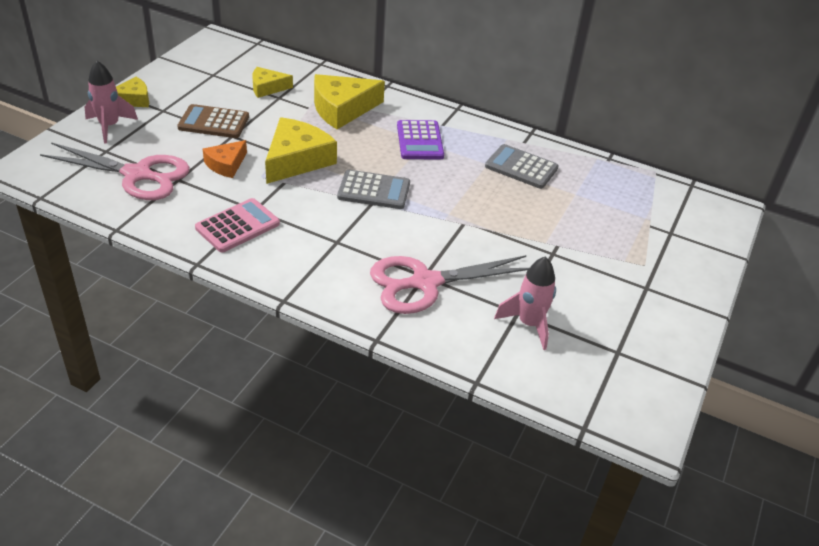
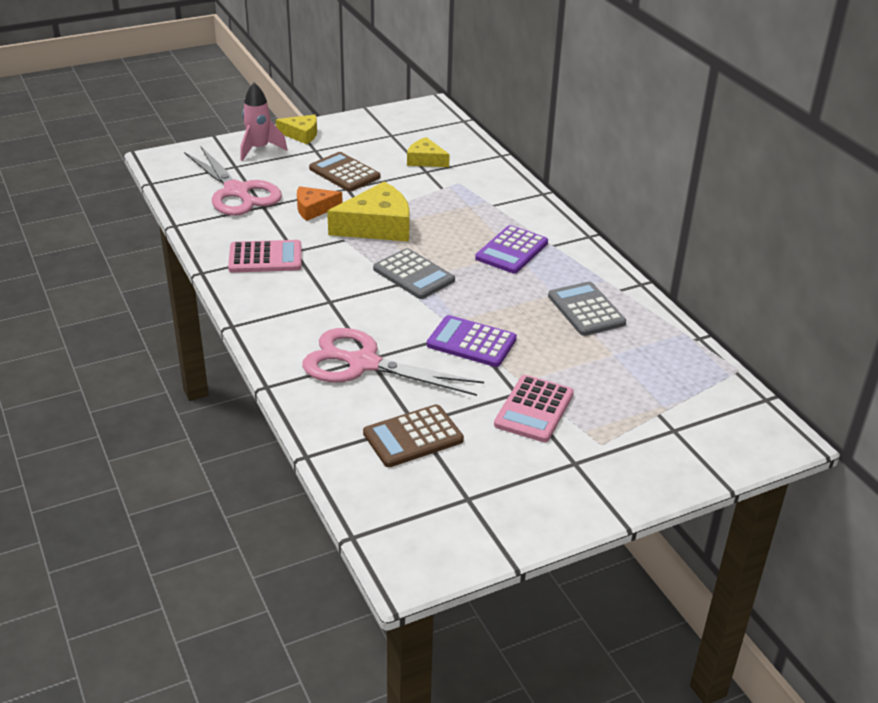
camera: 40 degrees right, 5 degrees down
yellow cheese [314,74,385,129] -> none
pink rocket [494,256,556,350] -> brown calculator [363,404,464,467]
none -> purple calculator [427,315,517,367]
none -> pink calculator [494,375,574,442]

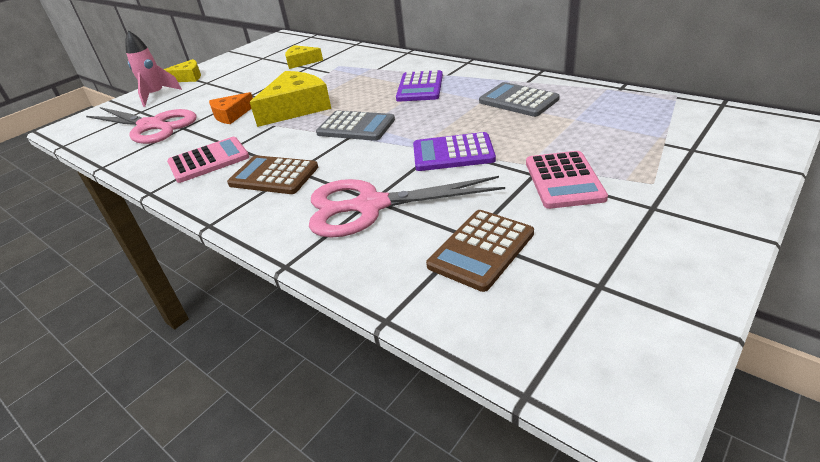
camera: 20 degrees left, 0 degrees up
brown calculator [309,152,380,192] -> brown calculator moved to [227,155,318,194]

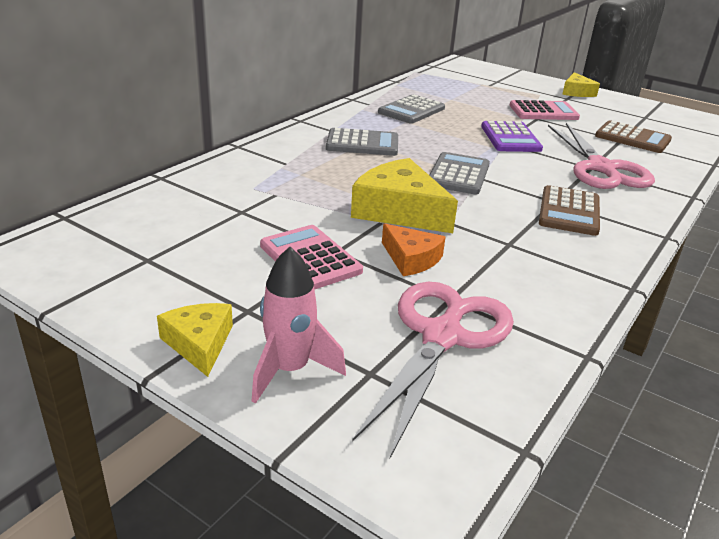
camera: 100 degrees left, 5 degrees down
pink calculator [167,137,249,183] -> pink calculator moved to [260,225,363,289]
yellow cheese [285,45,323,69] -> yellow cheese moved to [562,72,600,97]
purple calculator [396,70,443,102] -> grey calculator [326,128,398,156]

